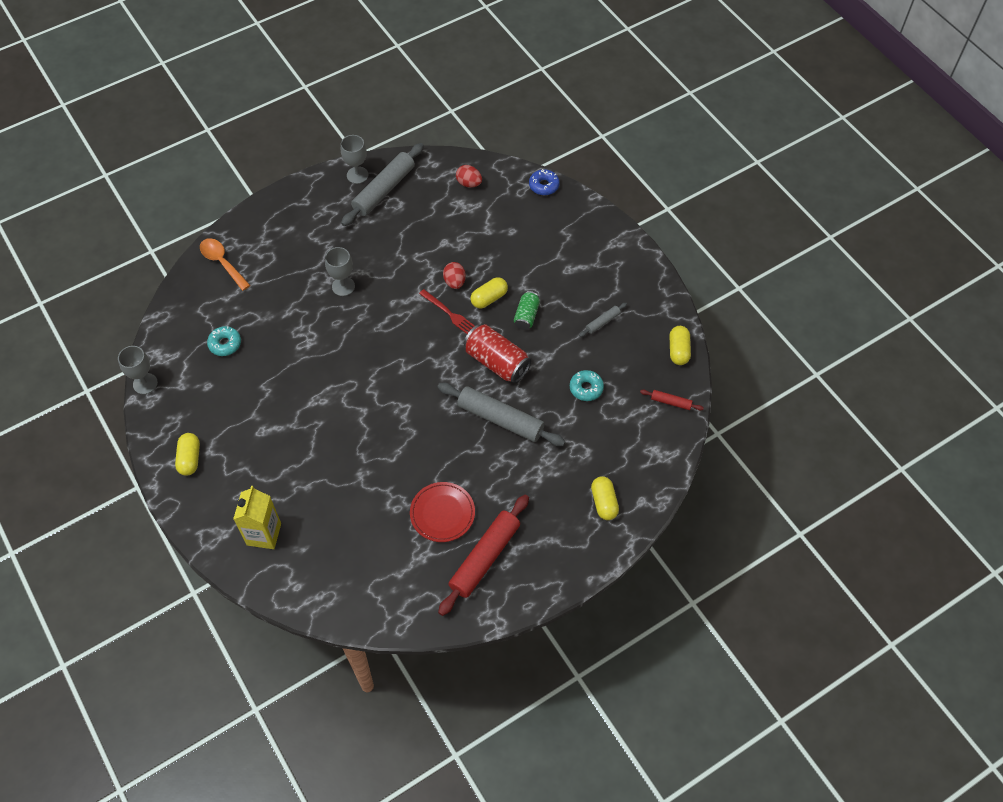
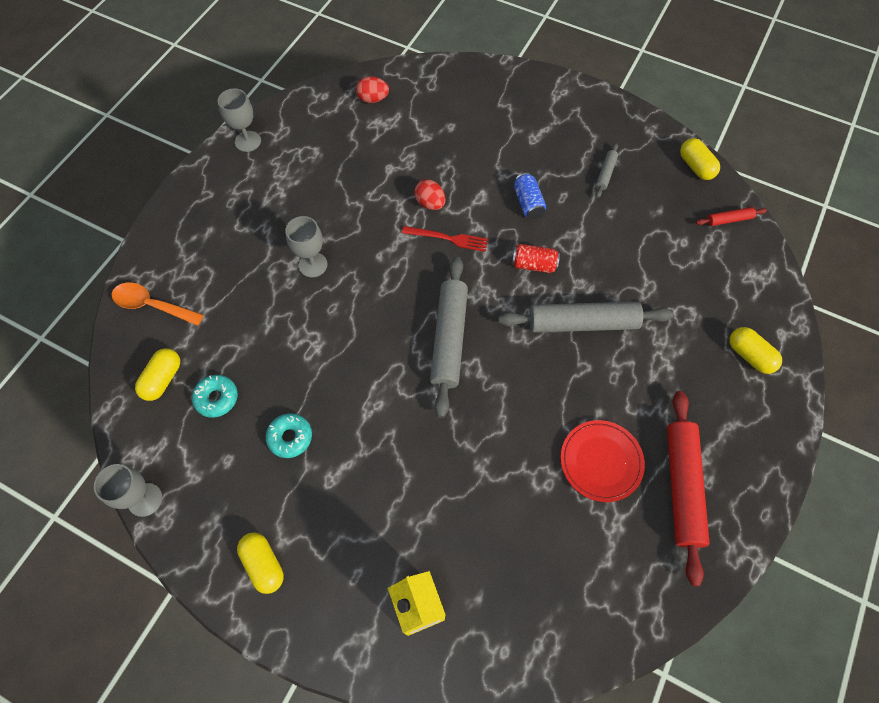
camera: 30 degrees left, 5 degrees up
grey rolling pin [341,143,424,226] -> grey rolling pin moved to [430,257,468,418]
red can [464,324,531,383] -> red can [512,244,560,273], size x0.58
yellow capsule [470,277,508,308] -> yellow capsule moved to [135,348,180,401]
green can [514,291,540,330] -> blue can [514,173,546,219]
blue donut [529,169,560,195] -> none
turquoise donut [570,370,604,401] -> turquoise donut moved to [266,413,312,458]

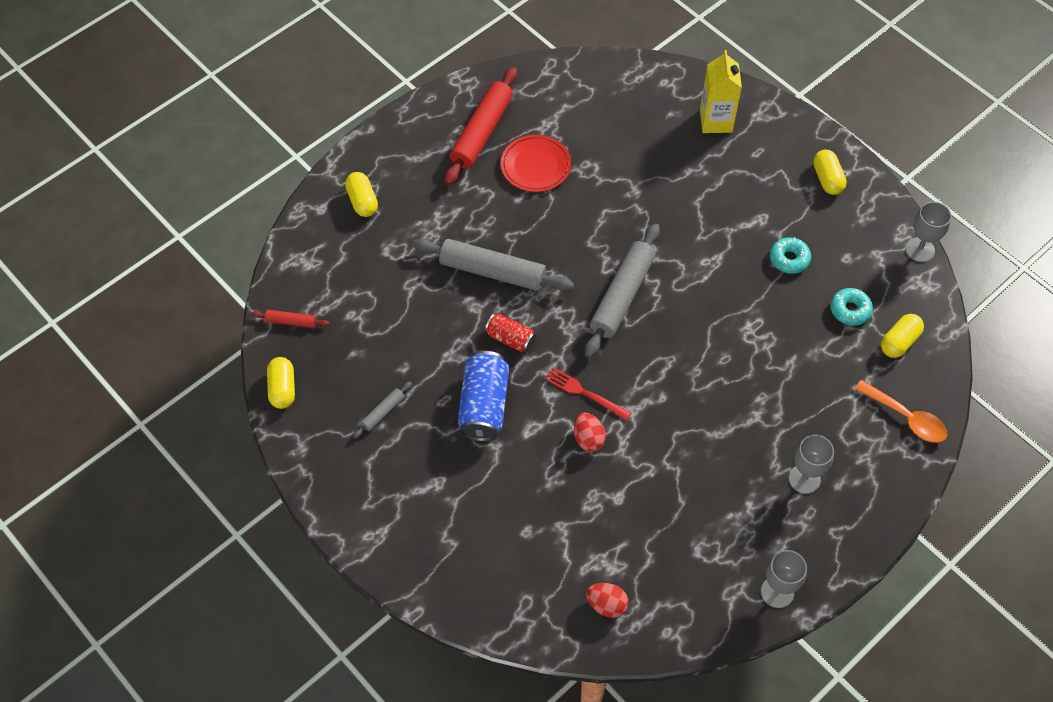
camera: 160 degrees left, 5 degrees down
grey goblet [285,216,328,277] -> grey goblet moved to [789,435,834,494]
blue can [514,173,546,219] -> blue can [458,351,509,441], size x1.73

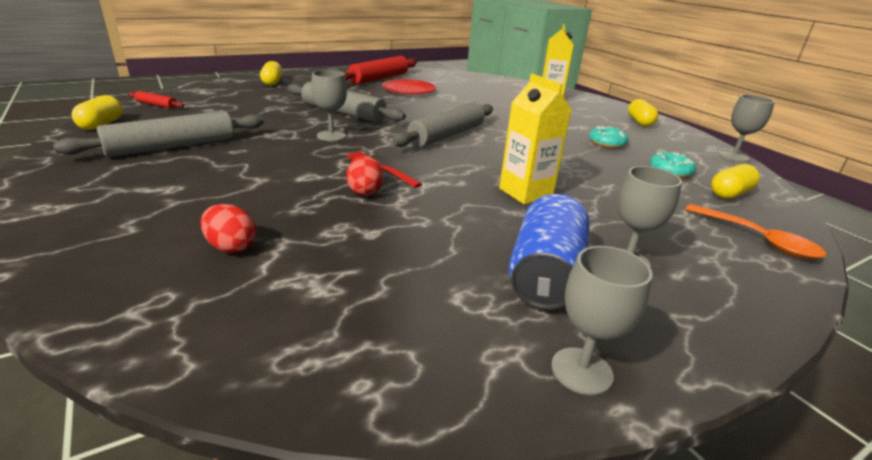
camera: 10 degrees right, 30 degrees down
grey rolling pin [353,381,412,438] -> grey rolling pin [53,111,264,157], size x2.17
blue can [458,351,509,441] -> blue can moved to [508,194,590,310]
red can [485,313,536,352] -> grey goblet [311,70,347,141]
red egg [586,583,629,618] -> red egg moved to [201,204,256,253]
none -> yellow carton [499,74,572,204]

